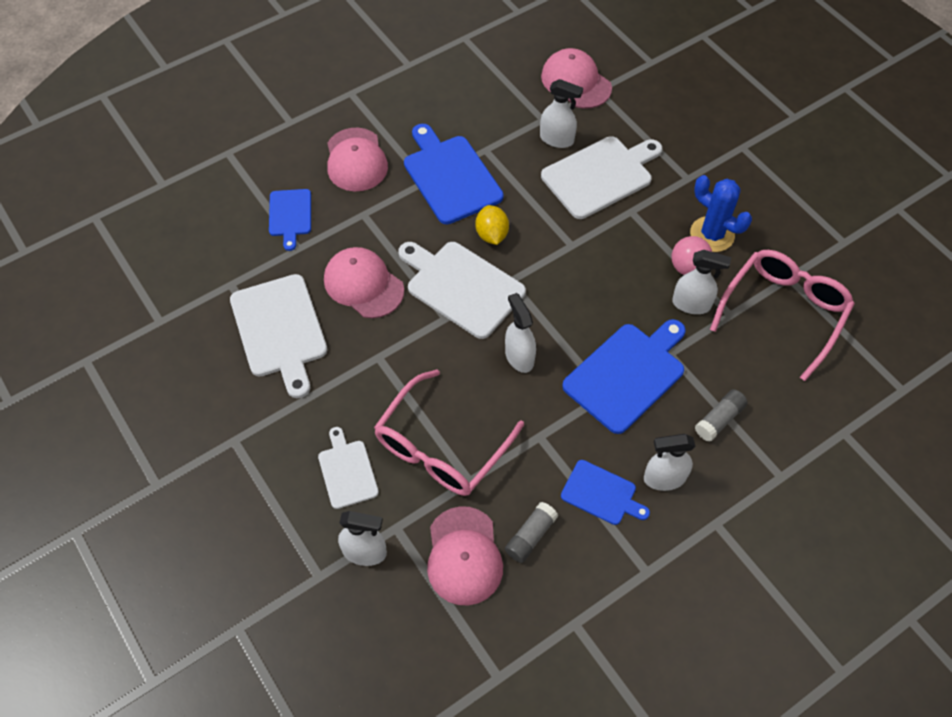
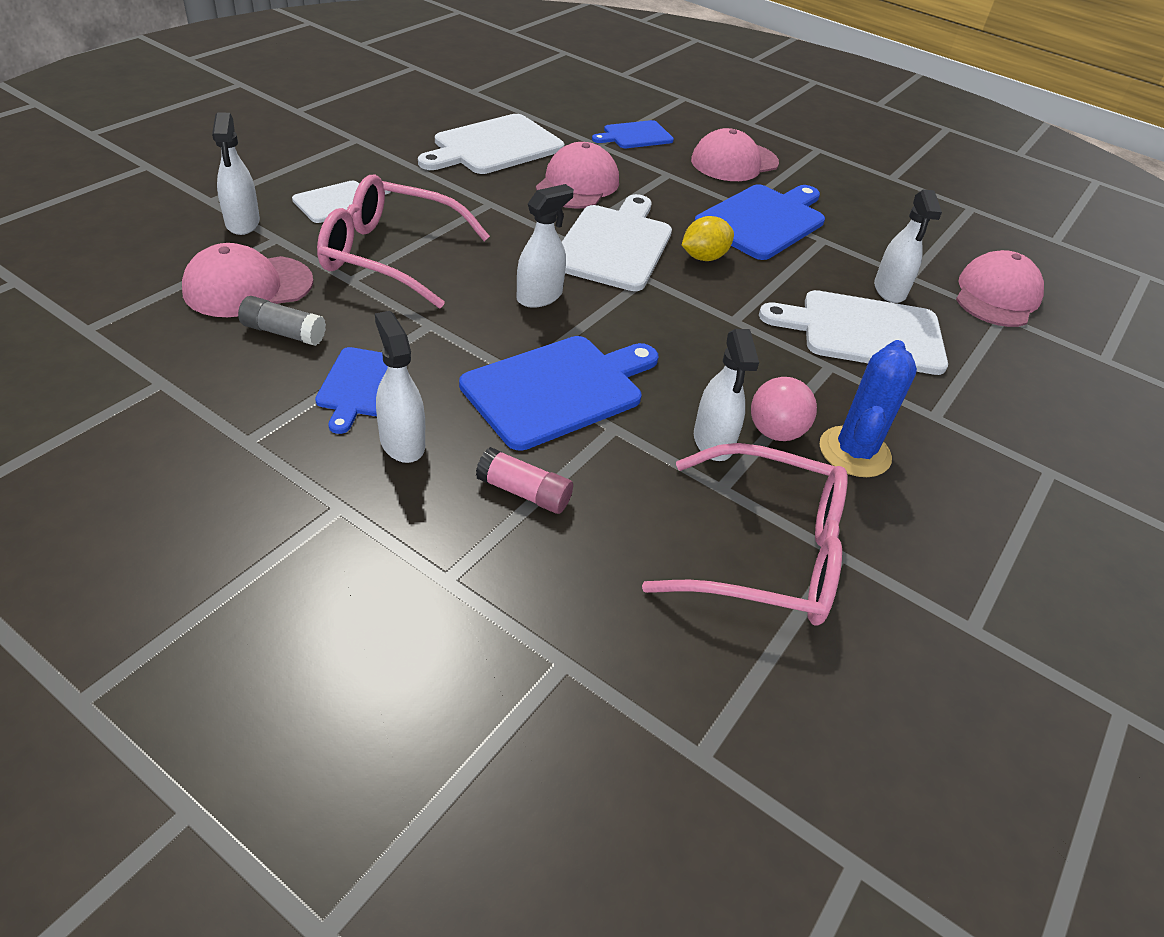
camera: 65 degrees right, 15 degrees down
white cutting board [541,136,662,219] -> white cutting board turned 150 degrees clockwise [759,290,948,375]
blue cutting board [562,319,686,434] -> blue cutting board turned 60 degrees counterclockwise [459,336,658,451]
grey glue stick [695,389,748,442] -> pink glue stick [476,447,573,514]

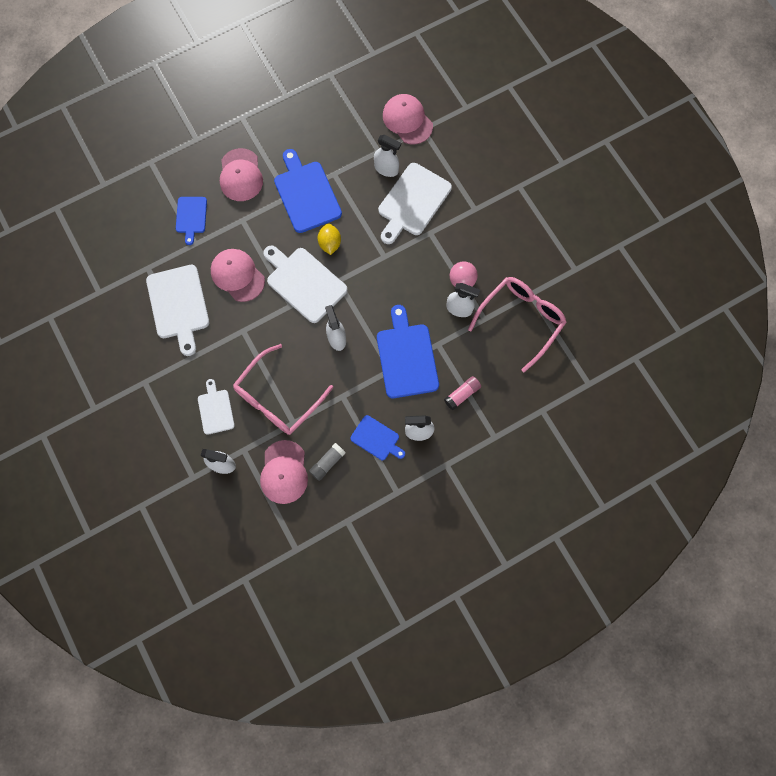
camera: 60 degrees left, 30 degrees up
blue cactus [820,340,917,477] -> none

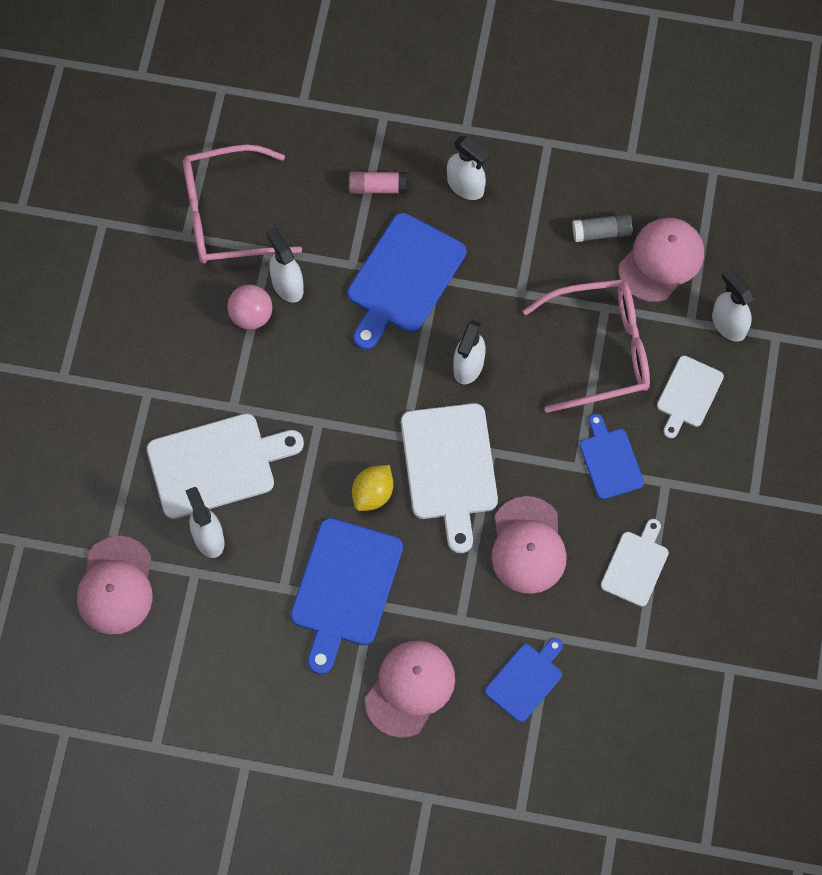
camera: 140 degrees left, 5 degrees down
white cutting board [146,265,210,356] -> white cutting board [601,519,669,607], size x0.57
blue cutting board [350,415,405,460] -> blue cutting board moved to [579,413,644,499]

